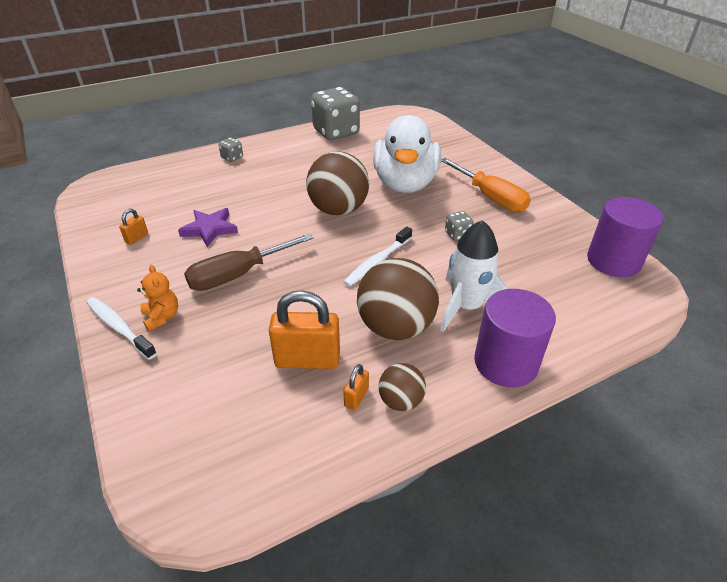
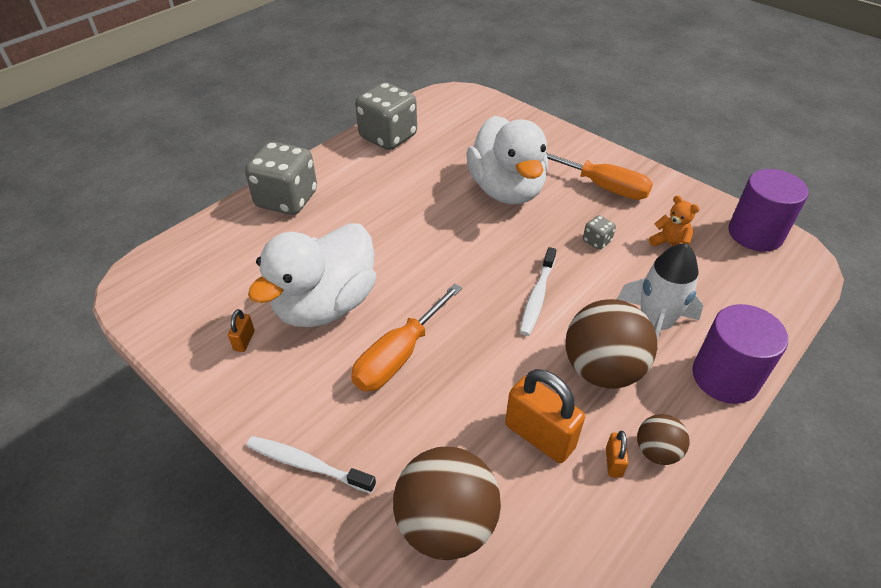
camera: 20 degrees left, 5 degrees up
orange teddy bear [137,265,178,331] -> orange teddy bear moved to [649,195,700,247]
purple star [178,208,238,247] -> white duck [248,223,376,327]
brown screwdriver [184,233,314,291] -> orange screwdriver [351,283,462,392]
grey dice [219,138,243,162] -> grey dice [245,142,317,215], size x2.36
orange padlock [269,290,340,369] -> orange padlock turned 60 degrees clockwise [505,369,585,463]
brown ball [306,151,369,216] -> brown ball moved to [393,447,501,560]

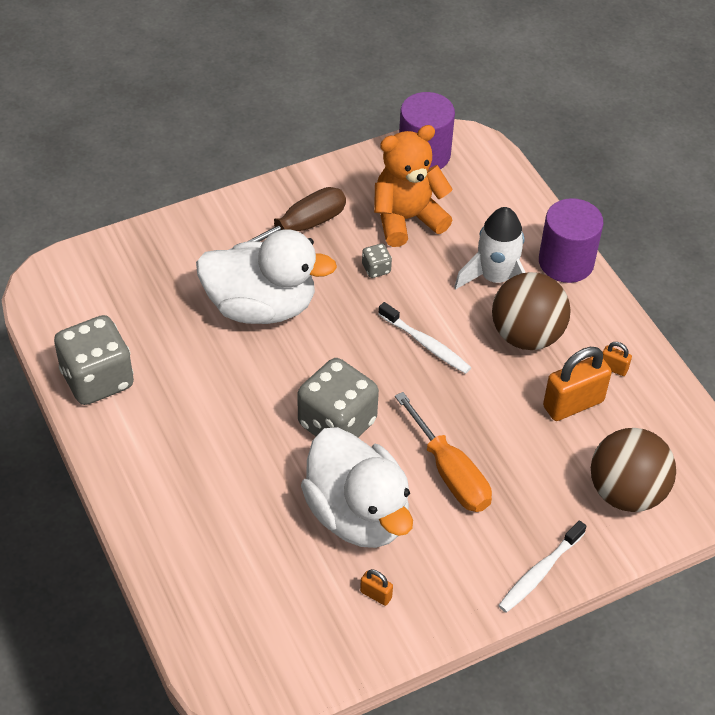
camera: 70 degrees left, 5 degrees up
grey dice [245,142,317,215] -> grey dice moved to [297,358,379,437]
orange screwdriver [546,153,653,200] -> brown screwdriver [229,187,346,250]
brown ball [637,414,690,465] -> none
orange teddy bear [649,195,700,247] -> orange teddy bear [374,125,453,247], size x2.06

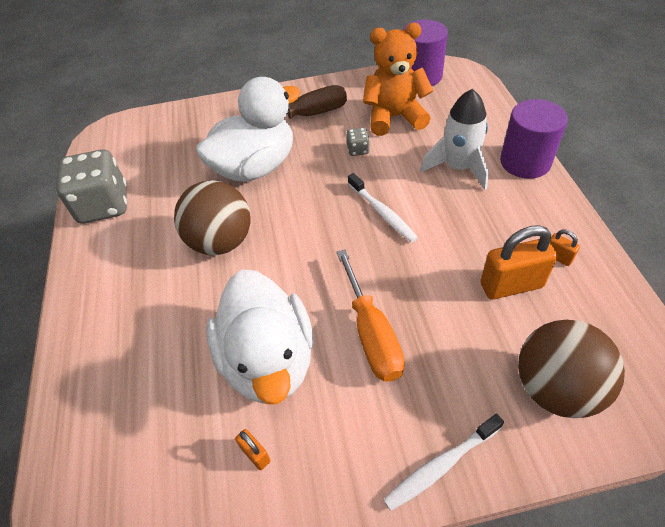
camera: 20 degrees right, 0 degrees up
white duck [196,230,337,324] -> white duck turned 60 degrees counterclockwise [196,77,301,182]
grey dice [297,358,379,437] -> none
brown ball [492,272,571,350] -> brown ball moved to [174,180,251,255]

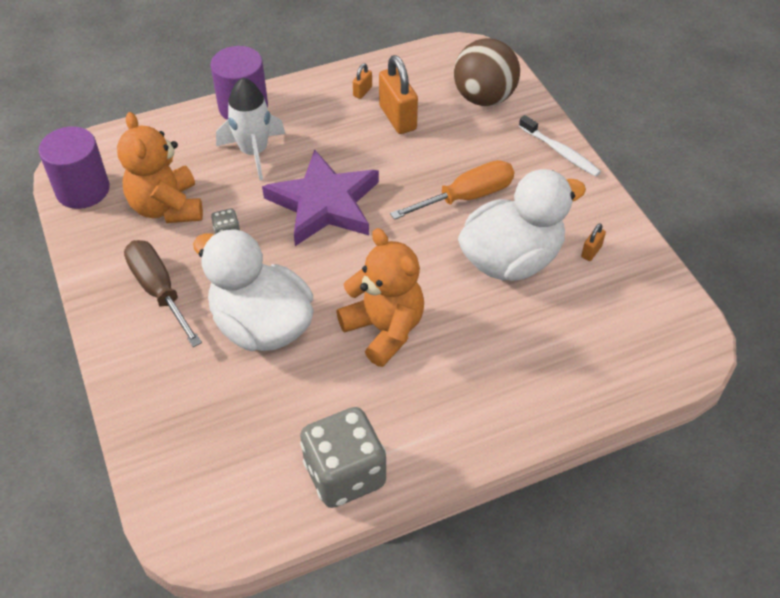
camera: 105 degrees left, 0 degrees up
brown ball [174,180,251,255] -> orange teddy bear [336,228,424,367]
white toothbrush [348,173,418,243] -> purple star [262,150,379,246]

